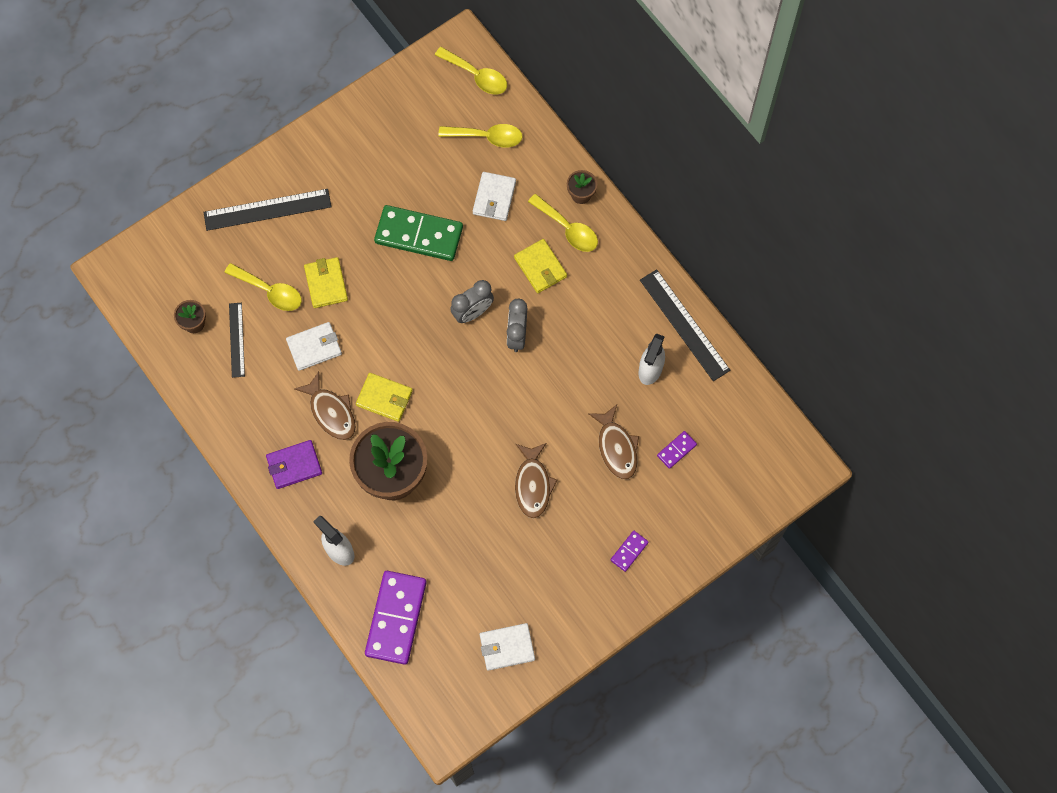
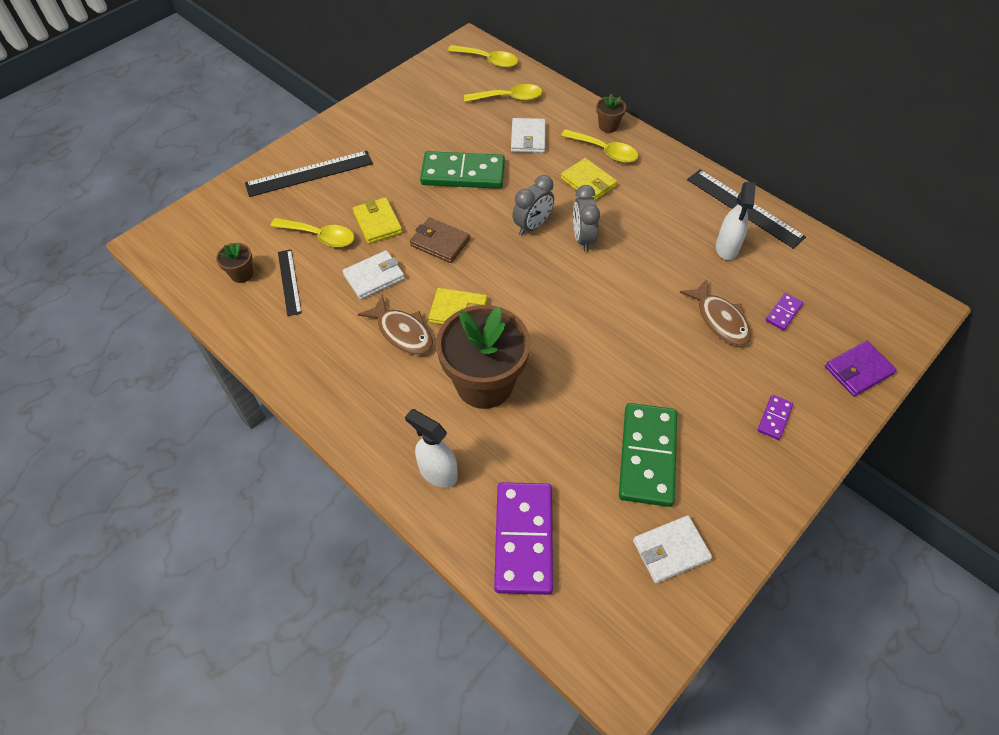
camera: 10 degrees left, 15 degrees down
purple wallet [266,440,322,489] -> purple wallet moved to [825,341,897,397]
brown fish [515,443,558,518] -> none
none -> brown wallet [410,218,470,263]
none -> green domino [619,403,677,507]

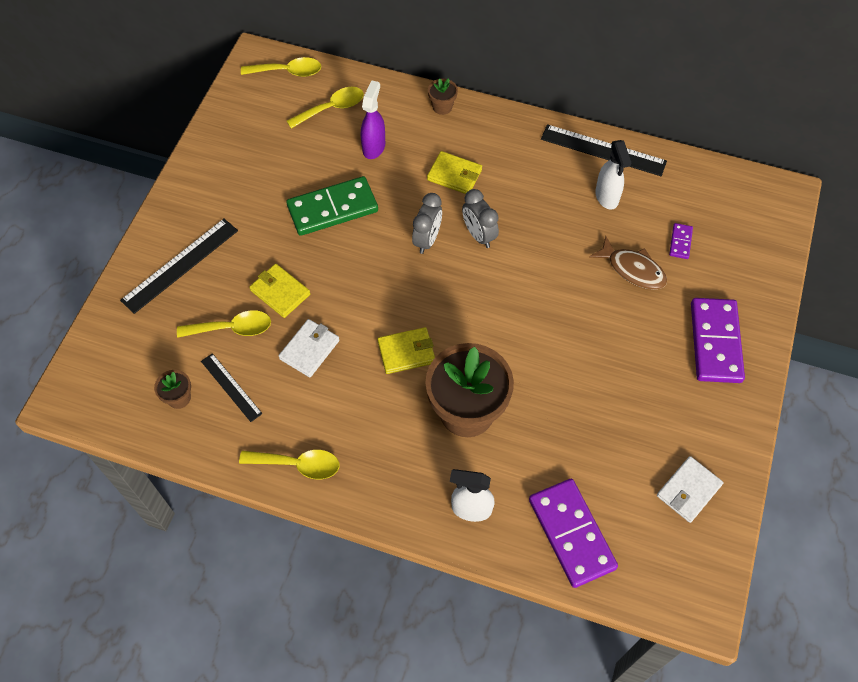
camera: 25 degrees left, 5 degrees up
brown fish [358,295,433,355] -> none
brown wallet [410,218,470,263] -> none
white wallet [511,118,546,153] -> purple spray bottle [361,81,385,159]
yellow spoon [561,129,638,163] -> yellow spoon moved to [239,450,340,479]
green domino [619,403,677,507] -> none
purple domino [758,395,793,440] -> purple domino [691,298,745,383], size x2.23
purple wallet [825,341,897,397] -> none

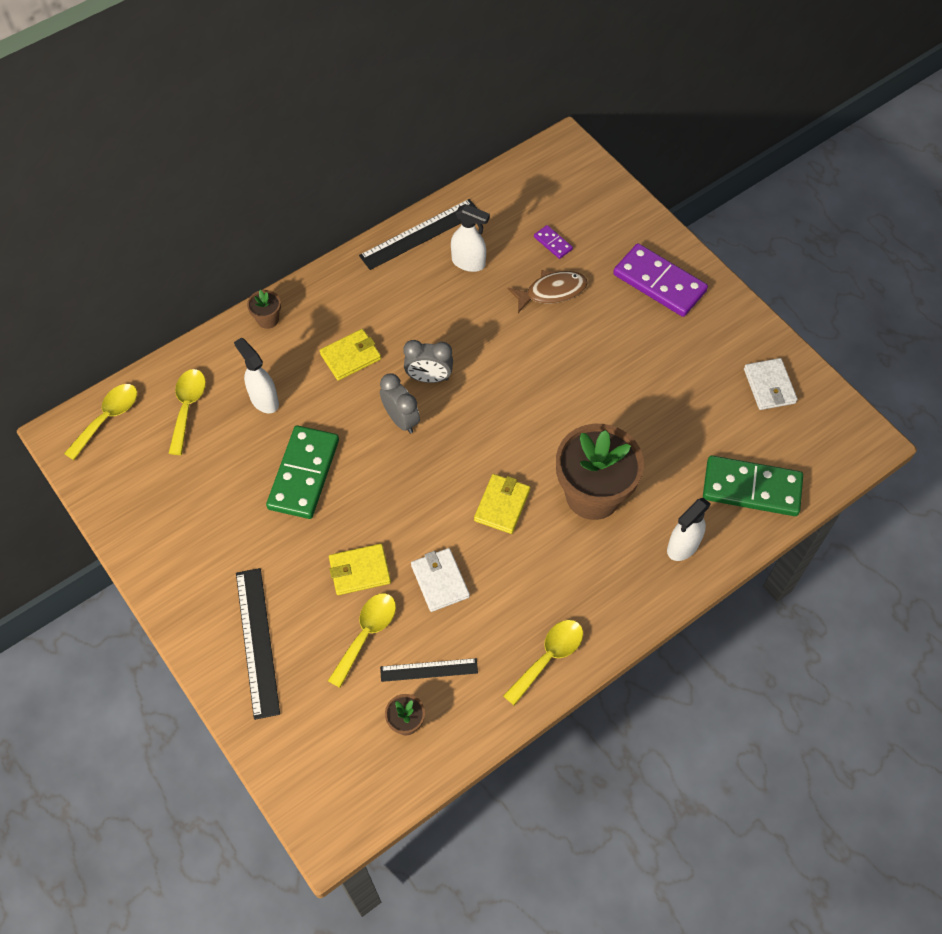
camera: 55 degrees left, 0 degrees up
purple spray bottle [361,81,385,159] -> white spray bottle [234,337,279,414]
purple domino [529,479,618,588] -> green domino [703,455,803,516]

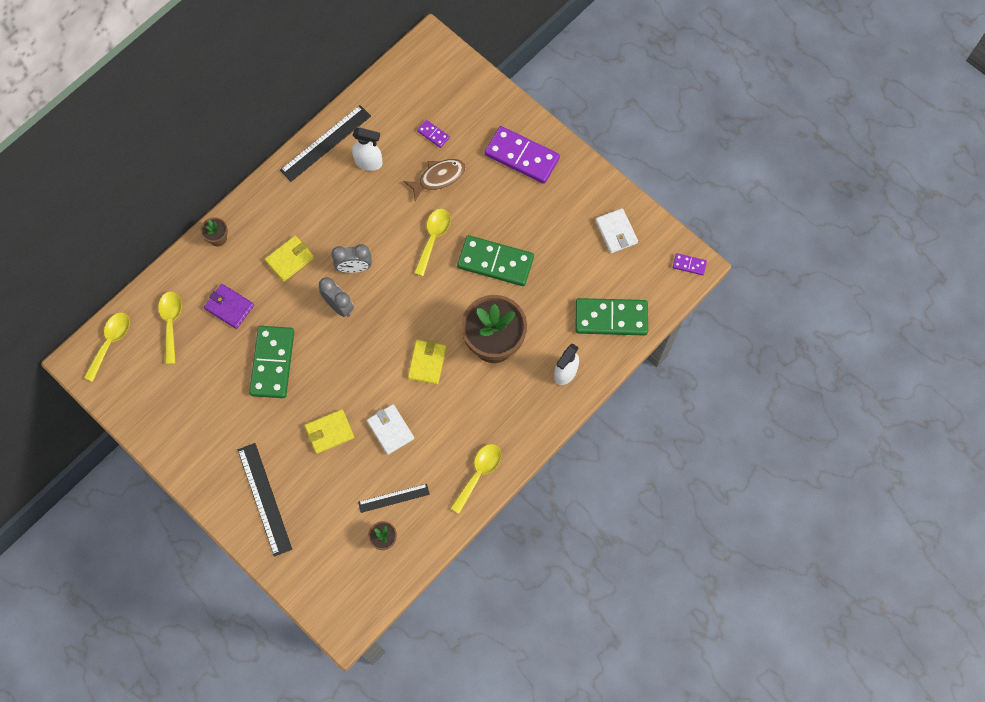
camera: 10 degrees left, 10 degrees up
white spray bottle [234,337,279,414] -> purple wallet [204,284,254,329]
yellow spoon [328,593,396,688] -> yellow spoon moved to [414,209,450,276]
none -> green domino [457,235,534,286]
none -> purple domino [673,253,707,275]

